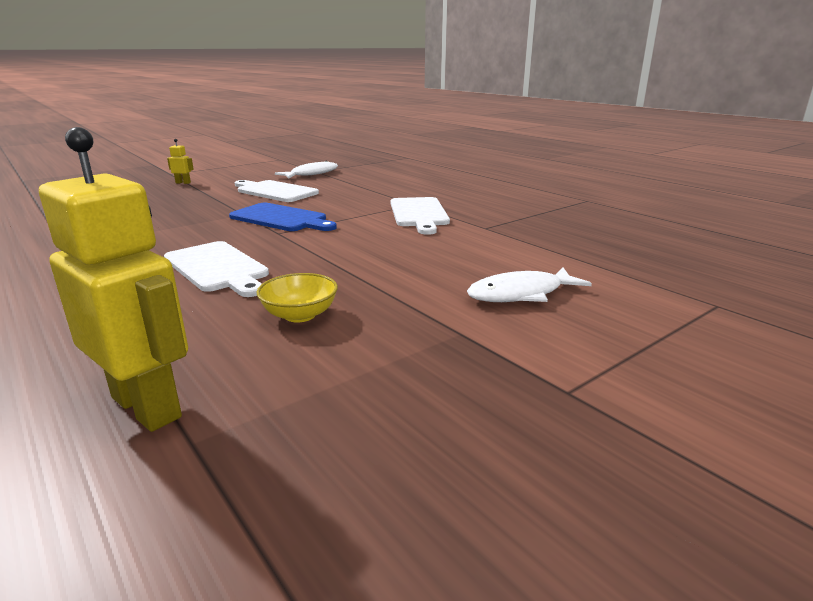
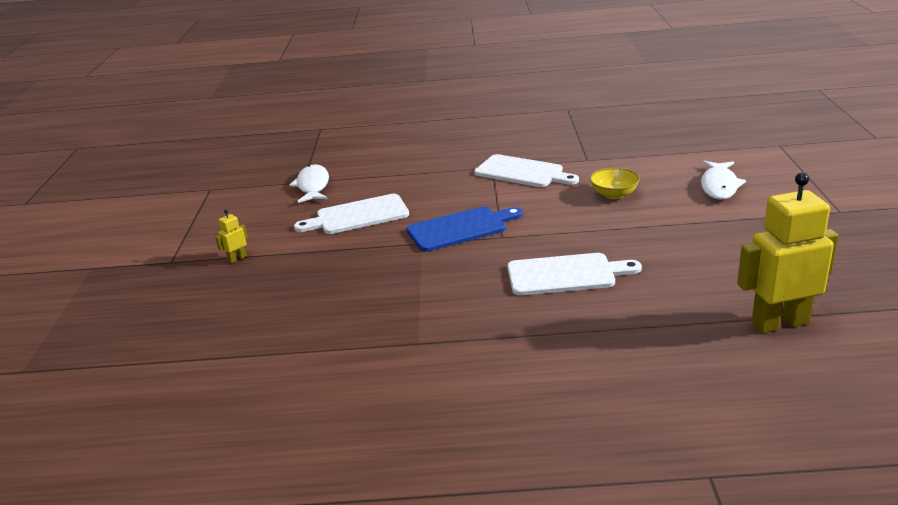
camera: 50 degrees left, 5 degrees up
yellow bowl [257,273,338,323] -> yellow bowl moved to [590,168,640,199]

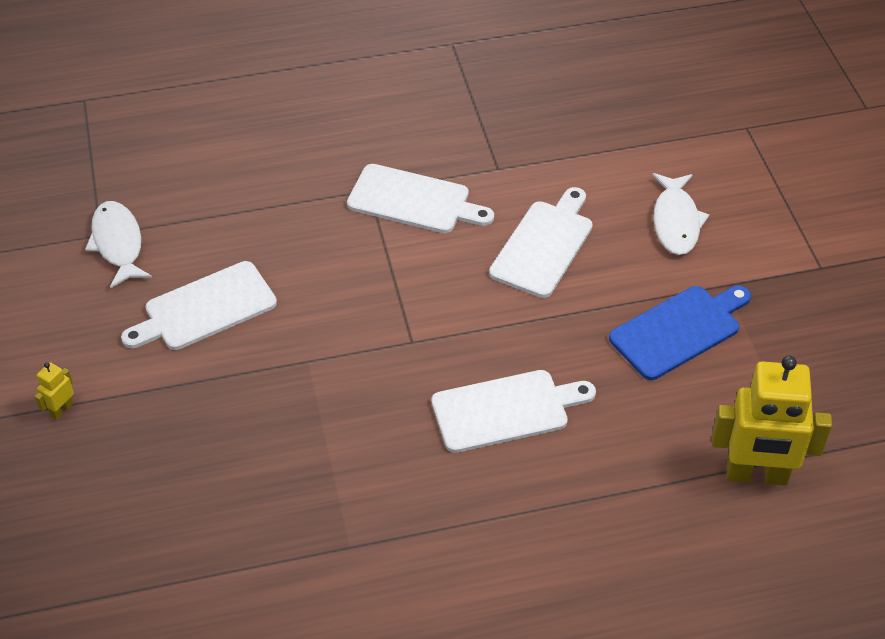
camera: 15 degrees left, 20 degrees up
blue cutting board [407,207,523,252] -> blue cutting board moved to [609,286,751,380]
yellow bowl [590,168,640,199] -> white cutting board [489,187,593,298]
yellow robot [737,172,839,333] -> yellow robot turned 150 degrees counterclockwise [712,355,832,486]

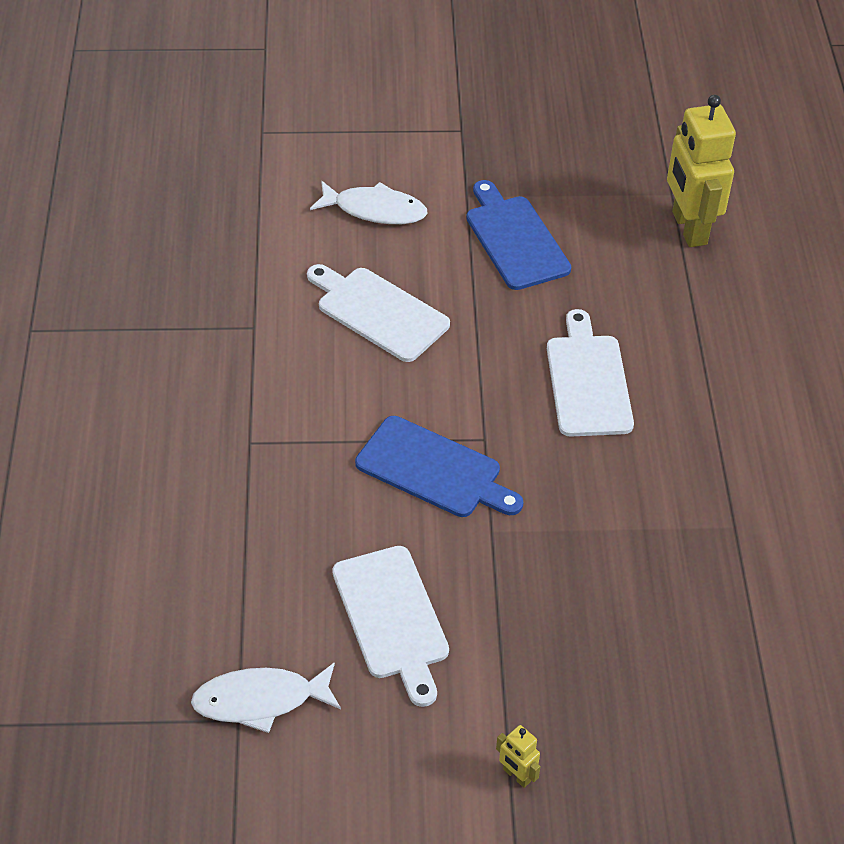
camera: 80 degrees left, 0 degrees up
white cutting board [347,164,494,233] -> none
yellow robot [712,355,832,486] -> yellow robot turned 150 degrees clockwise [667,95,736,247]
none -> blue cutting board [355,416,523,517]

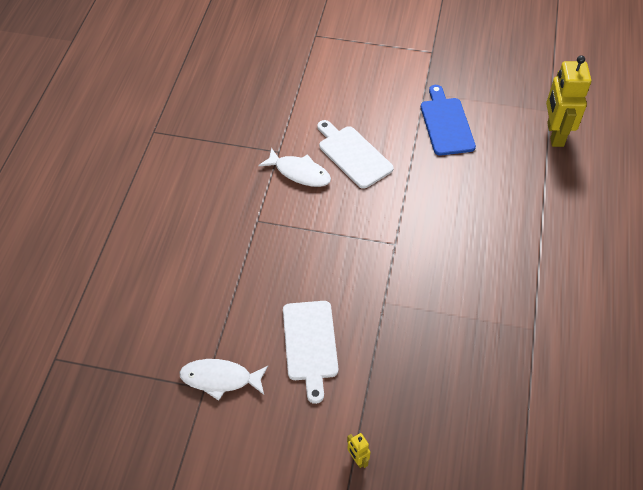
camera: 15 degrees right, 5 degrees up
white fish [310,181,428,224] -> white fish moved to [258,147,331,187]
blue cutting board [355,416,523,517] -> none
white cutting board [547,309,634,437] -> none

